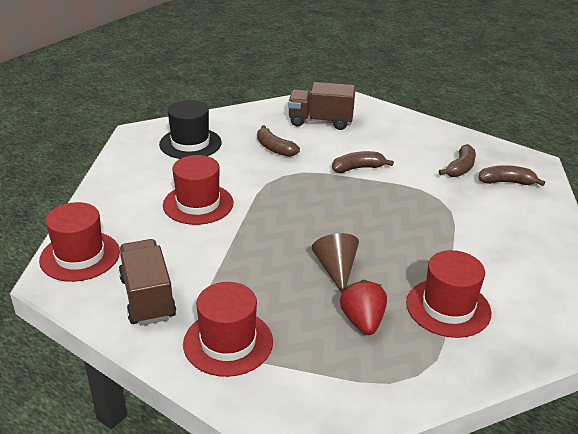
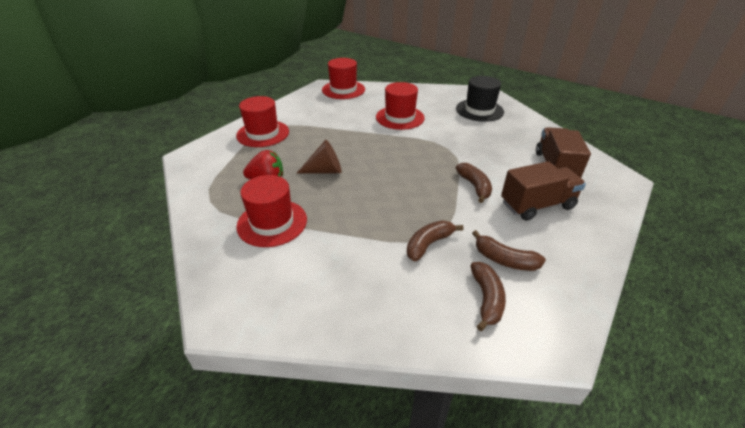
camera: 90 degrees right, 5 degrees up
brown truck [119,239,176,325] -> brown truck moved to [501,161,586,221]
brown banana [257,125,300,157] -> brown banana moved to [407,220,464,261]

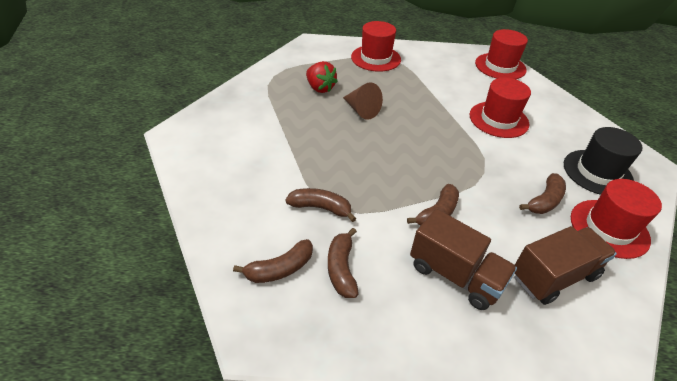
camera: 55 degrees right, 5 degrees up
red hat [236,175,307,247] -> red hat moved to [571,179,662,259]
none -> brown banana [519,173,566,214]

